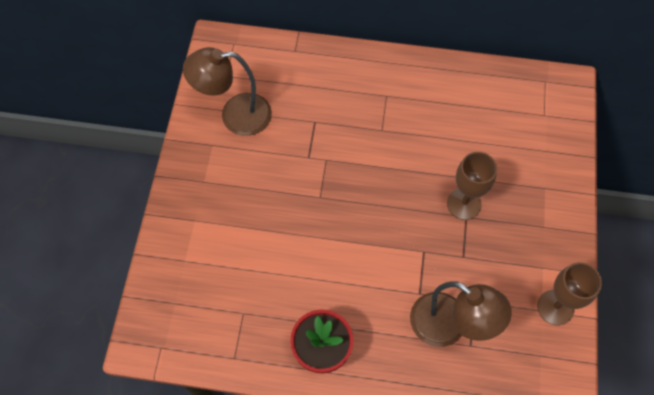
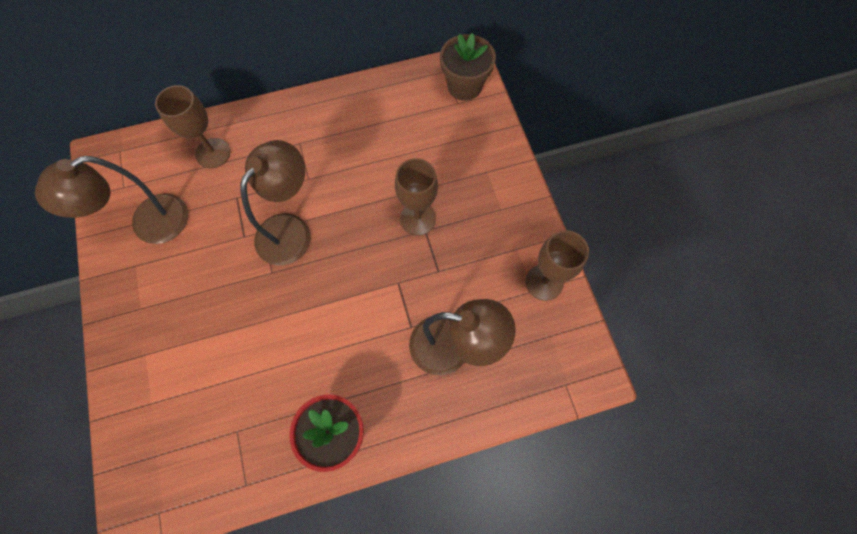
camera: 25 degrees left, 5 degrees up
none -> brown goblet [155,85,231,168]
none -> brown lamp [240,140,311,265]
none -> brown flower pot [440,33,496,101]

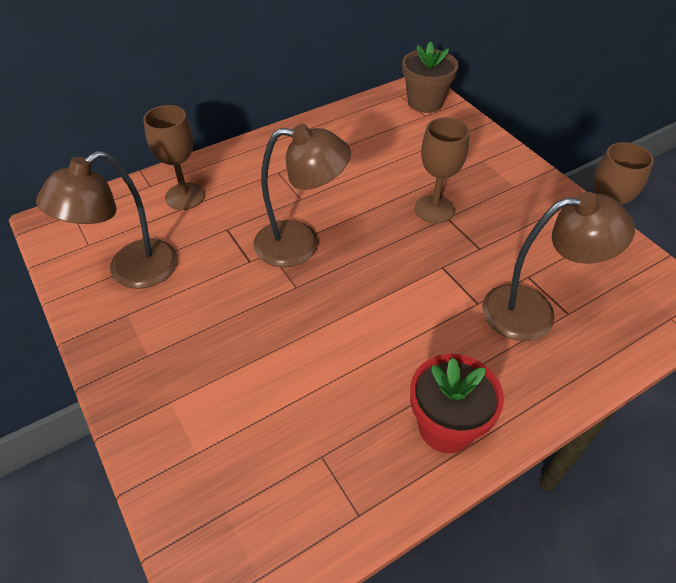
camera: 15 degrees left, 20 degrees down
brown lamp [240,140,311,265] -> brown lamp turned 75 degrees clockwise [254,124,351,267]

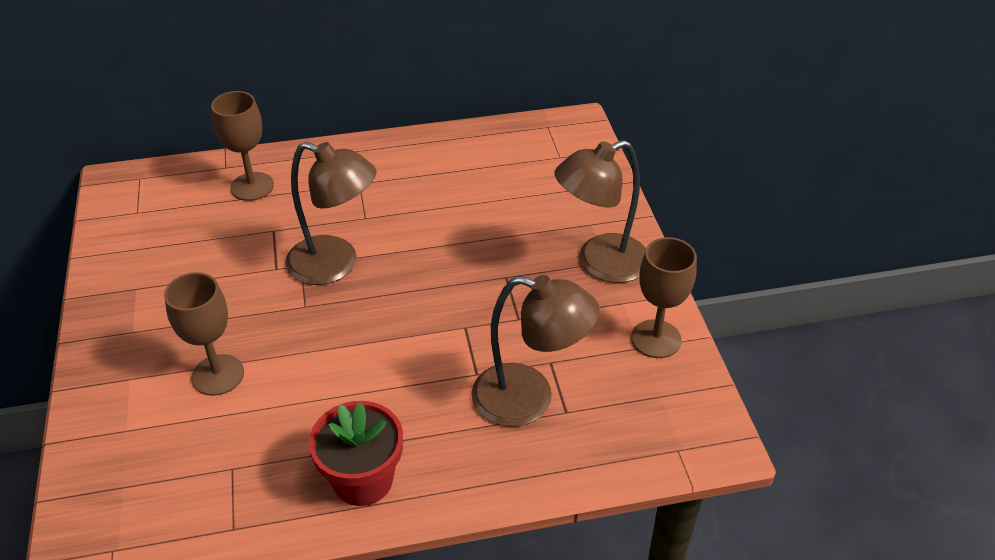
camera: 20 degrees right, 5 degrees down
brown lamp [36,151,178,289] -> brown lamp moved to [555,140,646,283]
brown flower pot [402,41,459,113] -> none
brown goblet [415,117,470,224] -> brown goblet moved to [164,272,244,396]

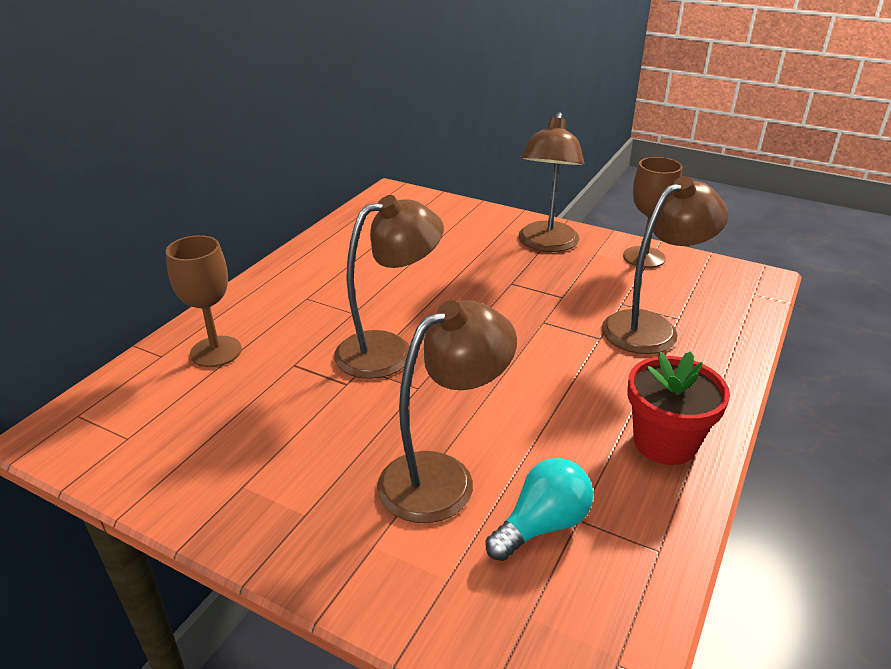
camera: 50 degrees left, 10 degrees down
brown goblet [164,272,244,396] -> brown lamp [377,300,517,523]
none -> turquoise light bulb [485,458,593,561]

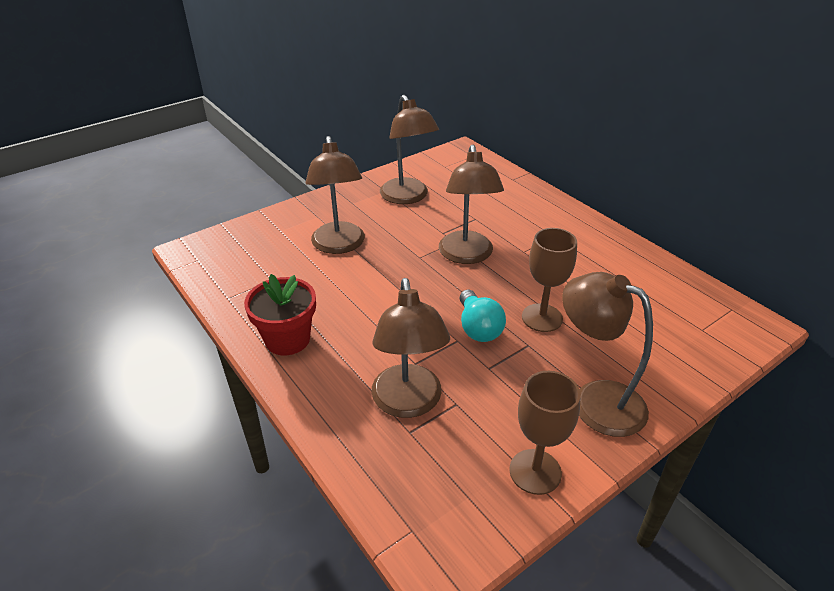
camera: 115 degrees right, 5 degrees up
brown goblet [166,235,242,367] -> brown goblet moved to [522,228,577,332]
turquoise light bulb [485,458,593,561] -> turquoise light bulb moved to [460,290,506,342]
none -> brown lamp [380,95,439,204]

